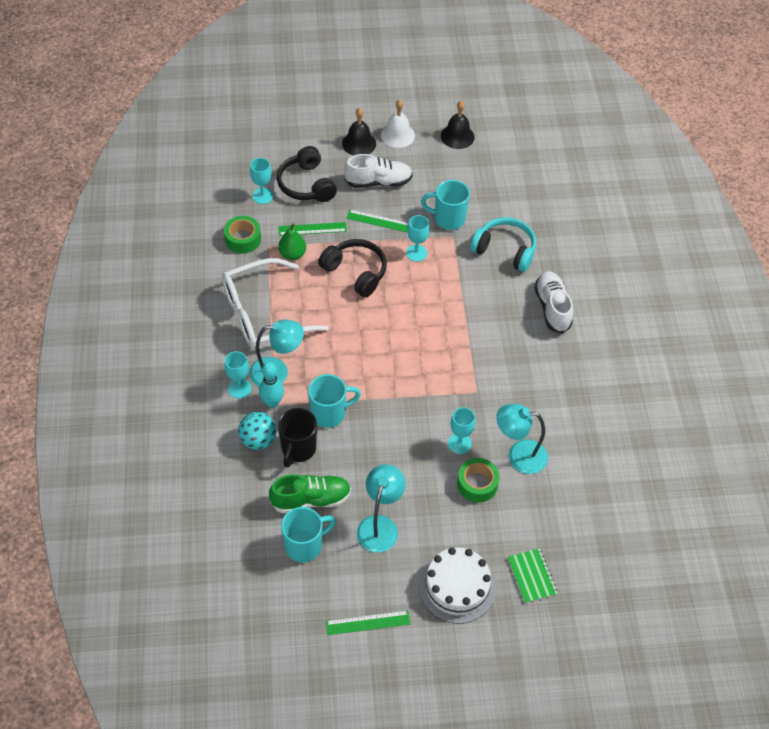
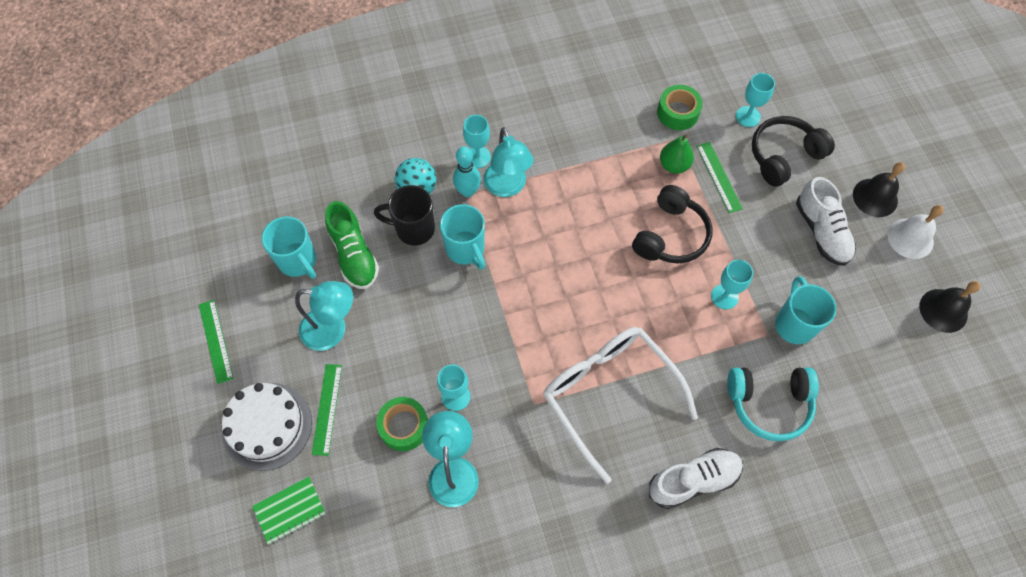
camera: 80 degrees right, 10 degrees up
white glasses [222,258,329,349] -> white glasses moved to [543,327,698,484]
green ruler [346,210,408,232] -> green ruler moved to [312,364,342,456]
turquoise headphones [470,217,536,272] -> turquoise headphones turned 75 degrees clockwise [727,367,819,441]

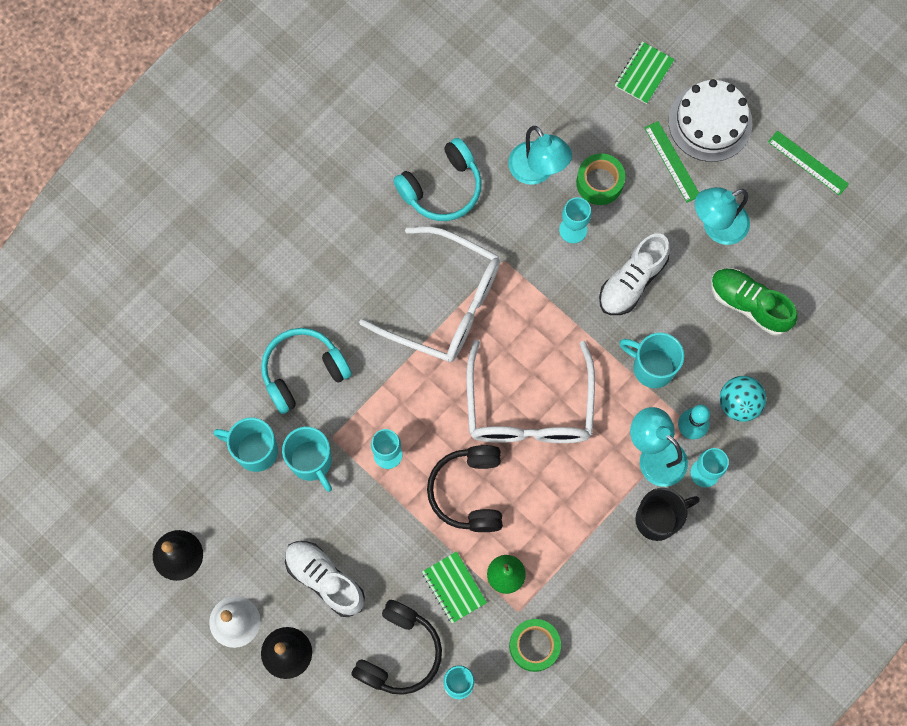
camera: 150 degrees right, 10 degrees up
turquoise mug [262,216,316,279] -> turquoise mug moved to [213,418,278,472]
black mug [374,185,435,245] -> black mug moved to [635,488,700,541]
white shoe [649,448,743,509] -> white shoe moved to [599,233,670,315]
green ruler [697,142,743,213] -> green notebook [422,551,487,623]
none -> turquoise headphones [393,138,482,221]
none -> white glasses [467,340,595,443]

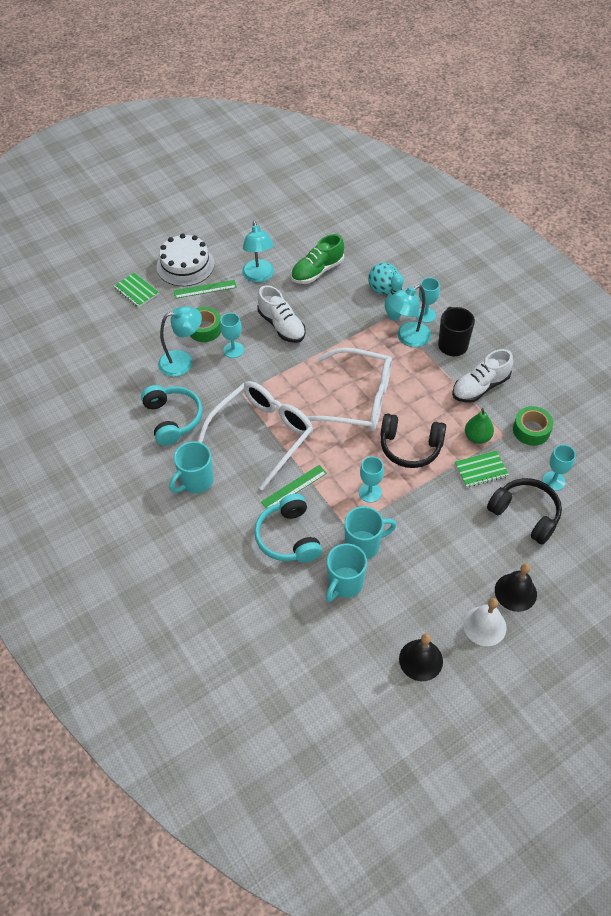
camera: 75 degrees left, 20 degrees down
white shoe [285,541,365,617] -> white shoe moved to [452,349,513,403]
turquoise mug [619,333,684,388] -> turquoise mug moved to [169,441,214,493]
green ruler [768,131,849,196] -> green ruler moved to [261,465,327,509]

